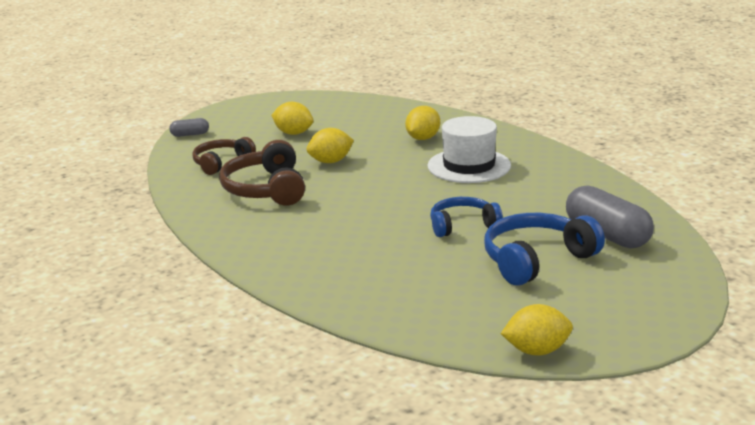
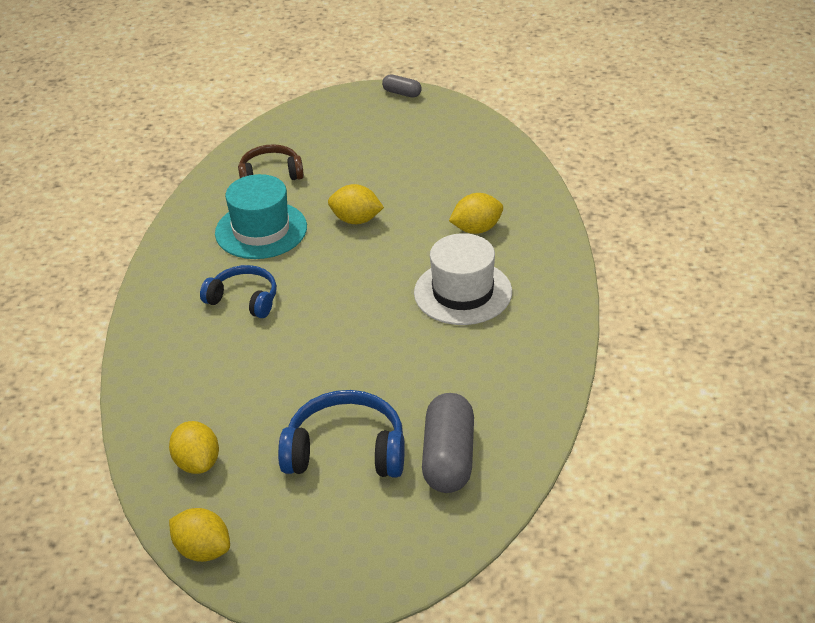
camera: 40 degrees right, 15 degrees up
grey capsule [169,118,209,137] -> grey capsule moved to [382,74,422,97]
brown headphones [219,140,305,206] -> turquoise hat [215,174,307,259]
yellow lemon [271,102,313,135] -> yellow lemon moved to [169,421,219,474]
blue headphones [430,197,503,237] -> blue headphones moved to [200,265,277,318]

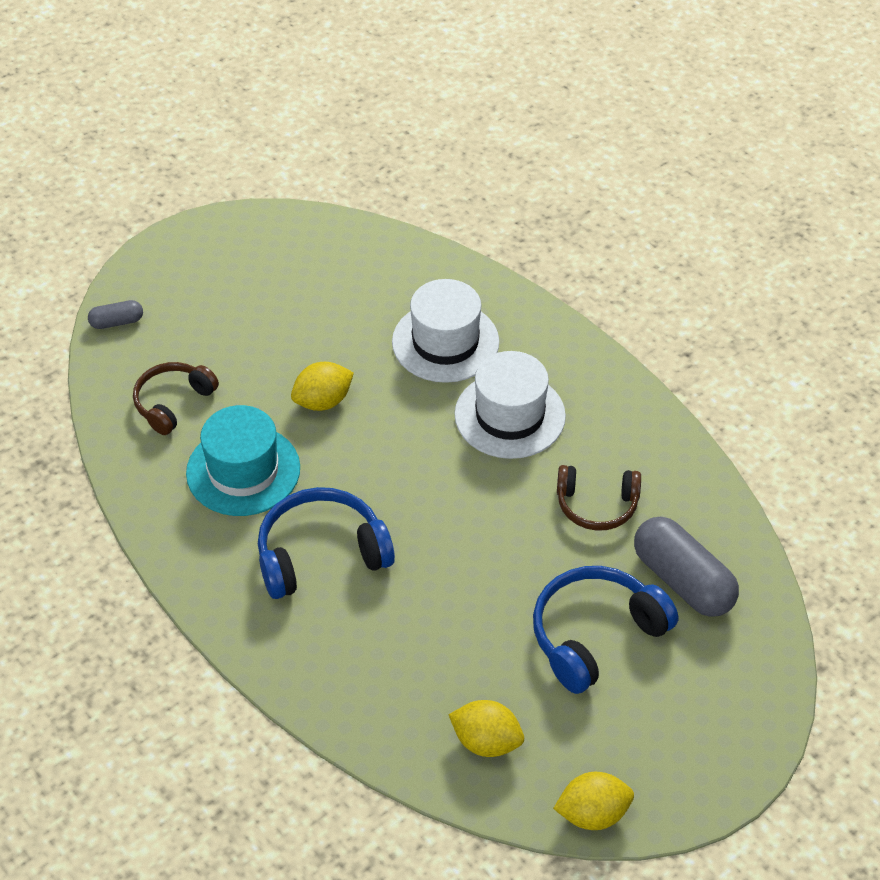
camera: 45 degrees left, 10 degrees up
blue headphones [200,265,277,318] -> blue headphones [258,487,395,599], size x1.51
grey capsule [382,74,422,97] -> grey capsule moved to [88,300,143,329]
yellow lemon [449,193,503,234] -> white hat [392,279,499,383]
none -> brown headphones [557,465,641,531]

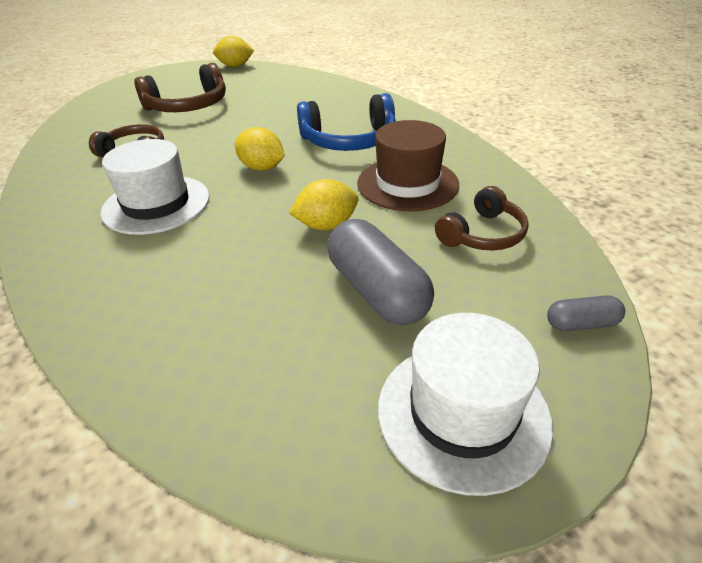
camera: 170 degrees left, 10 degrees down
turquoise hat [186,405,300,516] -> brown hat [357,120,459,212]
white hat [392,279,499,383] -> white hat moved to [378,313,553,496]
yellow lemon [449,700,524,757] -> yellow lemon moved to [235,127,285,171]
blue headphones [533,566,678,694] -> brown headphones [134,63,226,112]
grey capsule [634,517,739,617] -> grey capsule moved to [328,219,434,325]

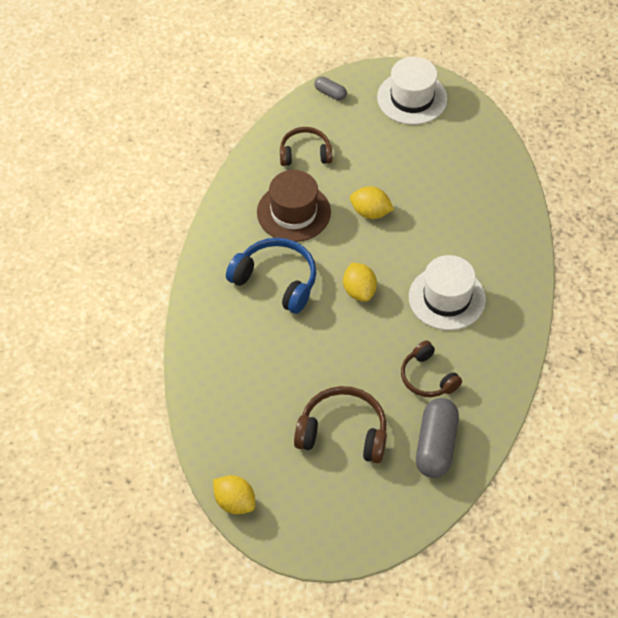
camera: 140 degrees left, 15 degrees up
grey capsule [328,219,434,325] -> grey capsule moved to [416,398,459,478]

